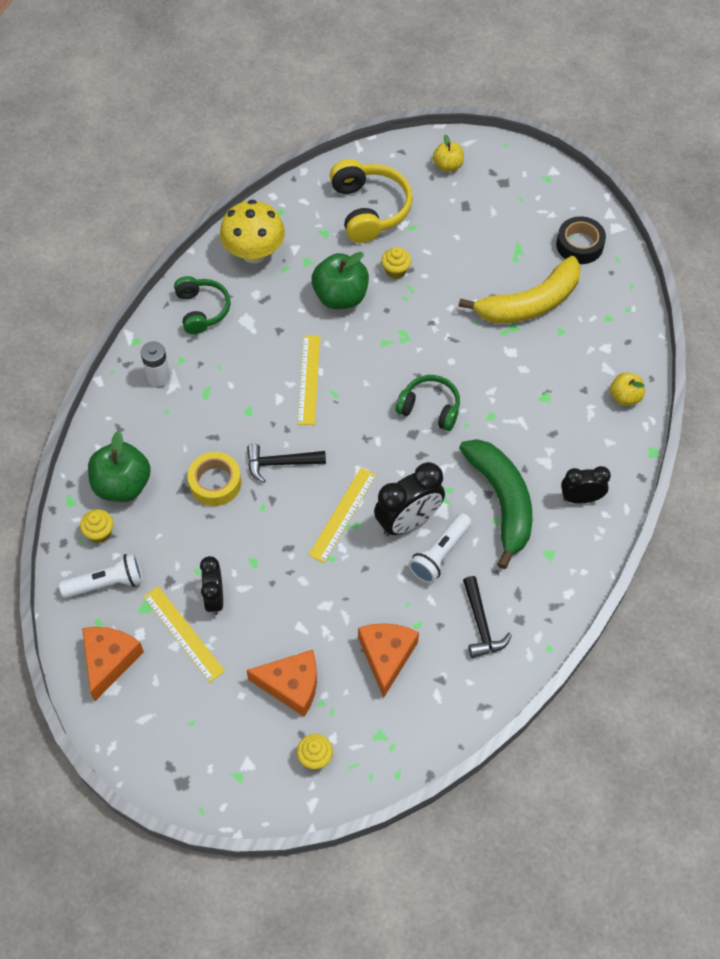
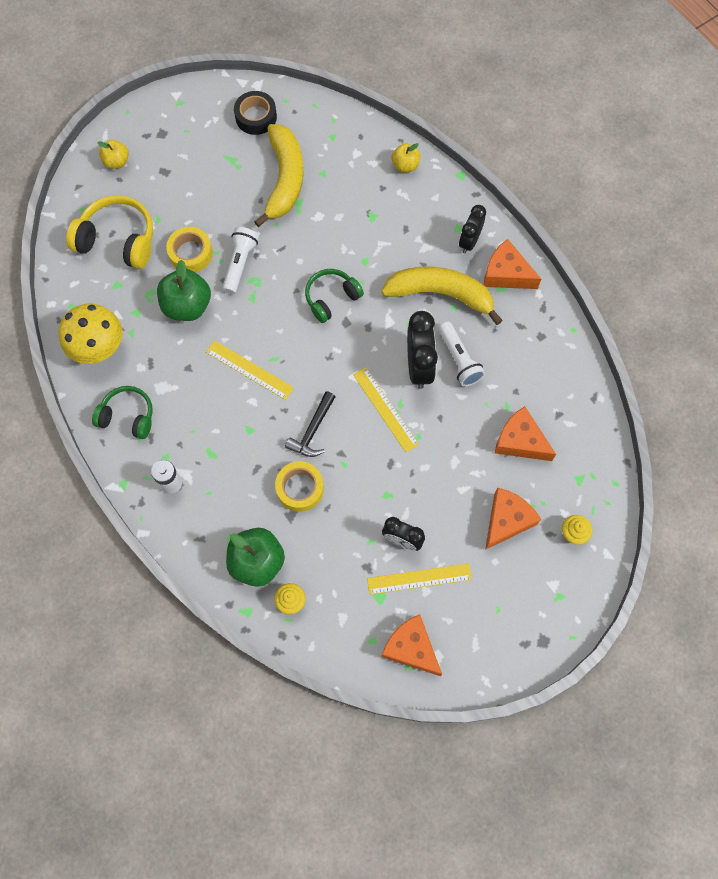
camera: 60 degrees left, 10 degrees up
white flashlight [59,553,143,598] -> white flashlight moved to [222,227,259,294]
yellow cupcake [381,247,411,279] -> yellow tape [166,227,213,272]
green banana [459,439,533,569] -> yellow banana [381,266,503,325]
black hammer [463,576,512,658] -> none
none -> orange cheese [484,239,541,289]

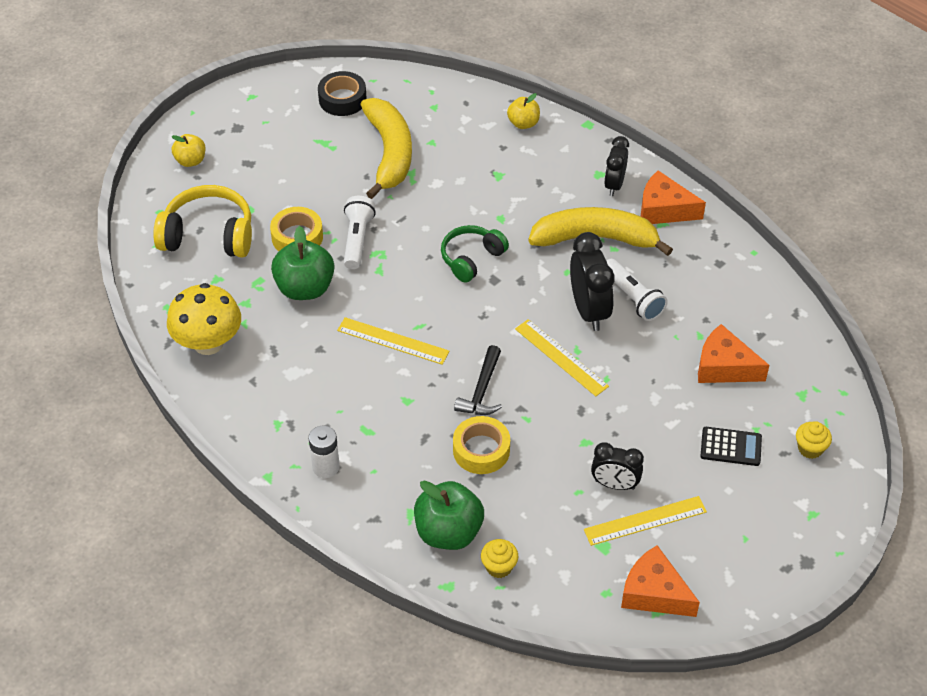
camera: 10 degrees left, 20 degrees down
green headphones [92,386,153,439] -> none
orange cheese [485,488,541,550] -> black calculator [701,427,762,466]

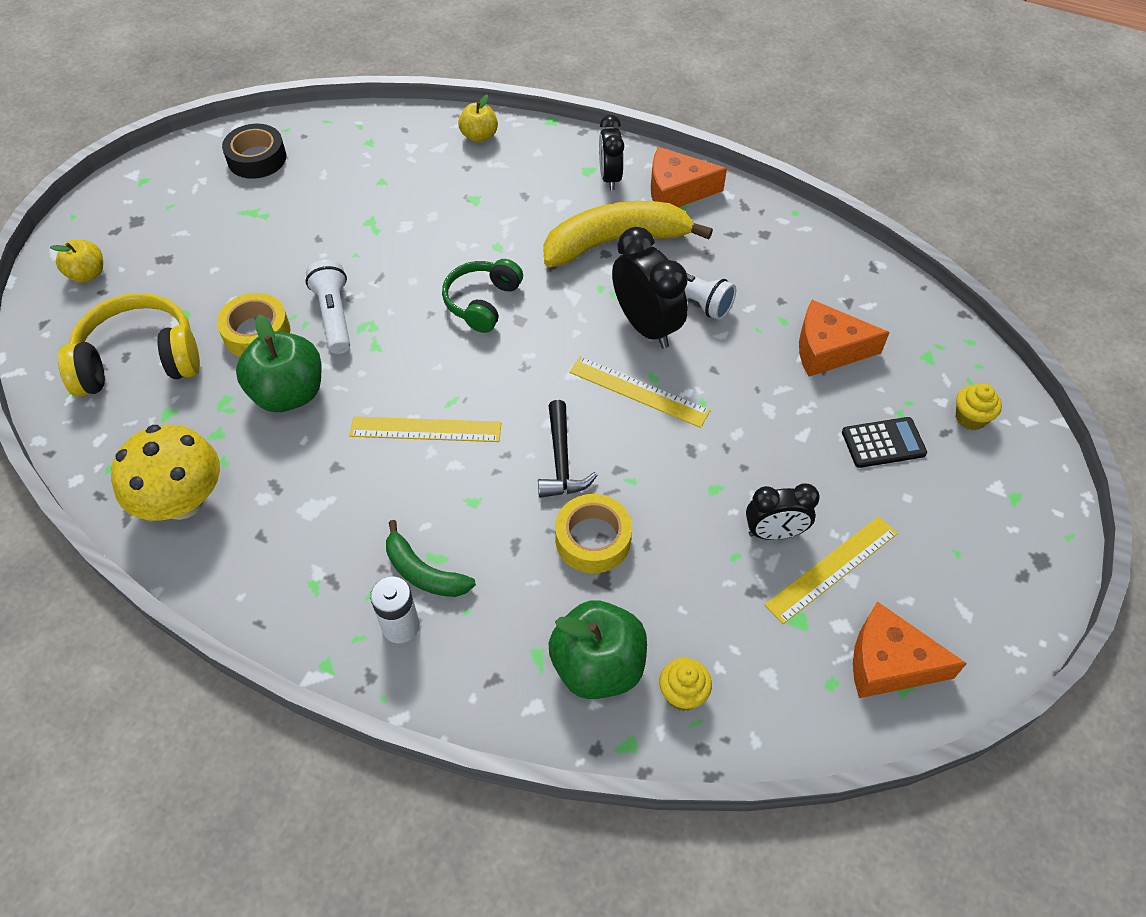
camera: 20 degrees left, 5 degrees up
yellow banana [360,98,412,199] -> none
none -> green banana [386,520,476,597]

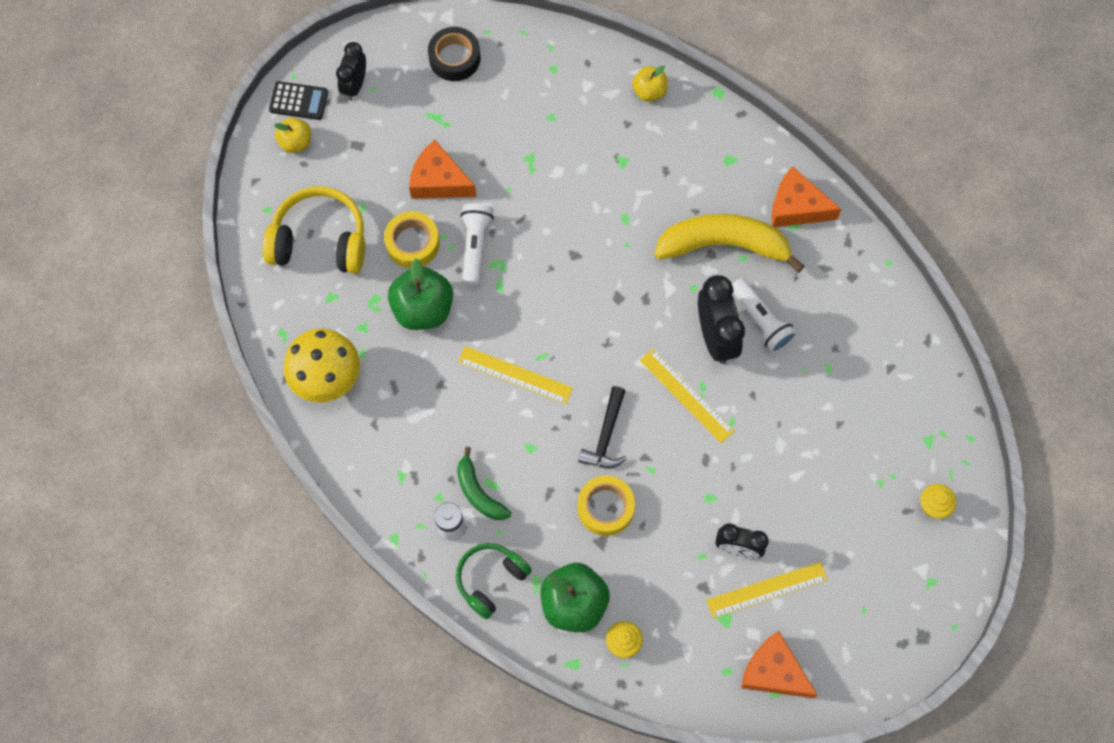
camera: 20 degrees right, 15 degrees up
green headphones [442,259,523,333] -> green headphones moved to [456,543,532,619]
black clock [599,115,624,191] -> black clock moved to [336,42,366,100]
orange cheese [799,300,890,377] -> orange cheese moved to [409,140,476,199]
black calculator [842,417,927,468] -> black calculator moved to [269,81,328,120]

